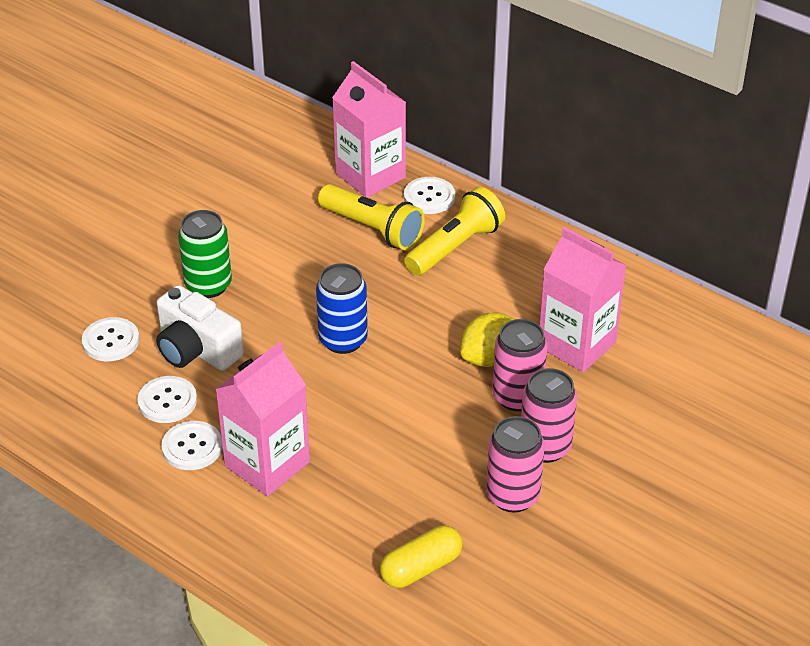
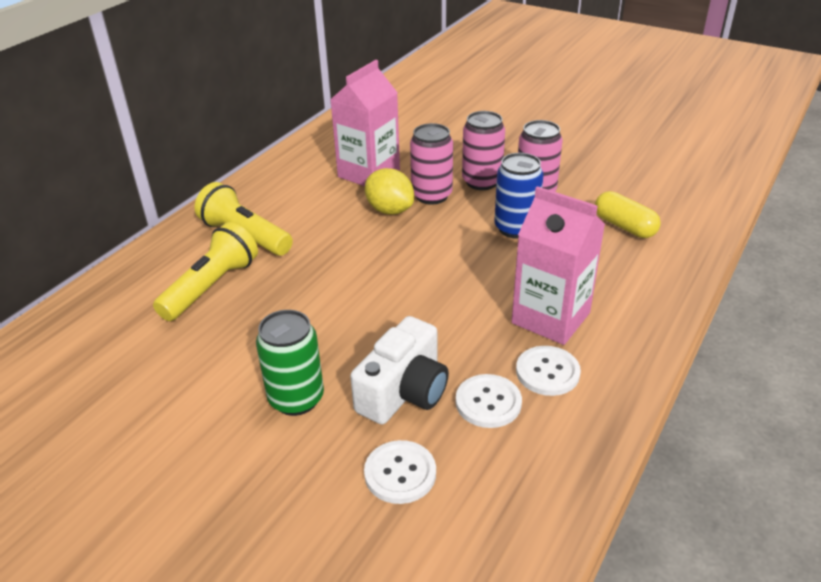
camera: 95 degrees left, 5 degrees down
blue can [316,263,368,354] -> blue can moved to [494,153,544,239]
pink carton [332,61,406,198] -> none
white button [404,177,455,214] -> none

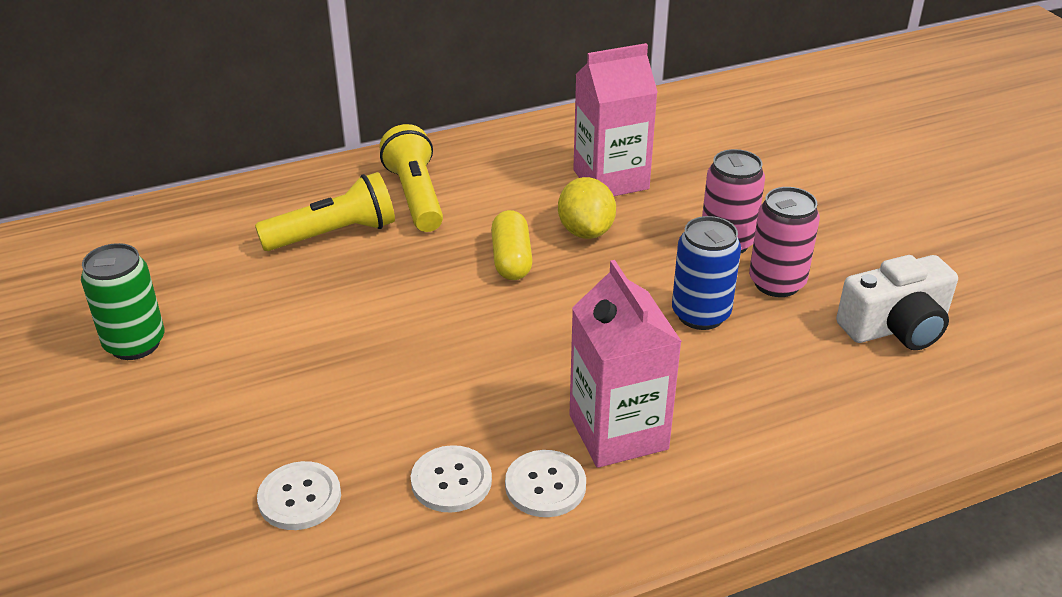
camera: 35 degrees right, 0 degrees up
green can [256,310,324,416] -> green can moved to [81,243,164,360]
white camera [350,316,449,424] -> white camera moved to [836,255,958,350]
pink can [410,123,453,205] -> none
yellow capsule [595,191,661,238] -> yellow capsule moved to [491,210,533,280]

